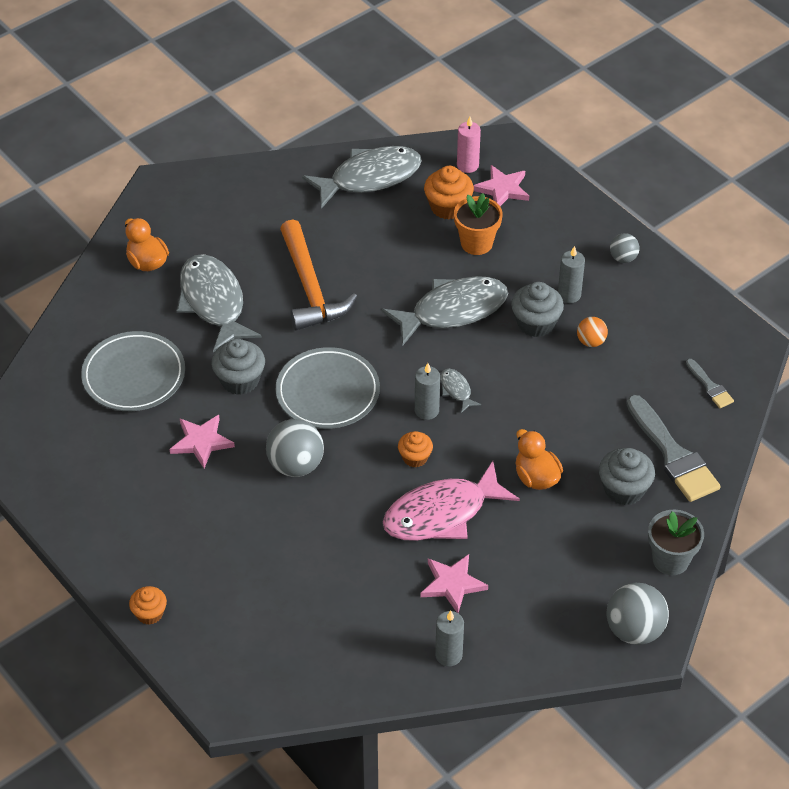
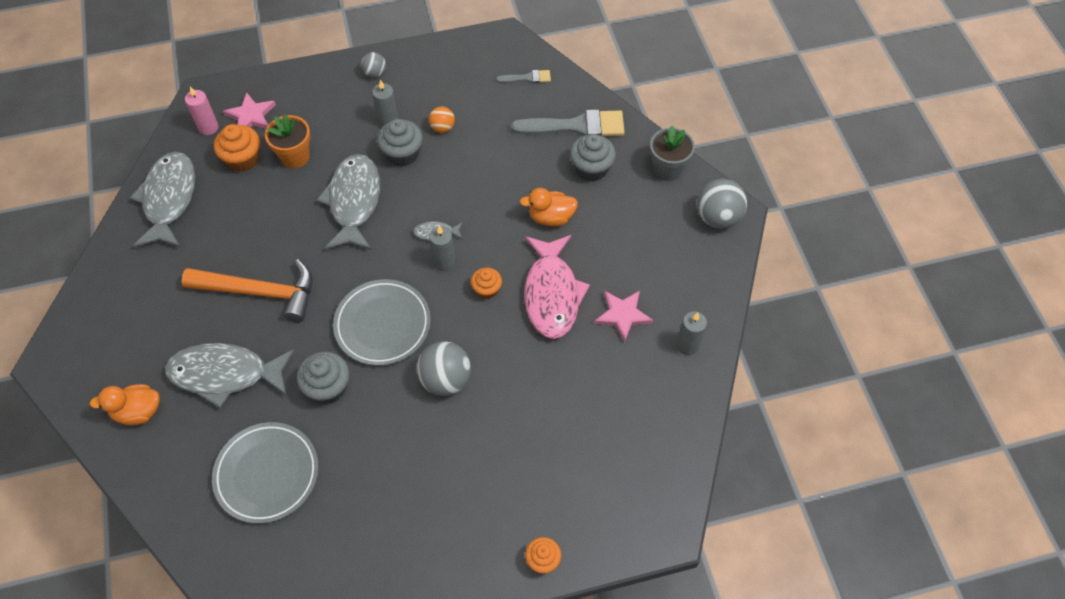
camera: 65 degrees left, 10 degrees up
pink star [170,415,235,468] -> none

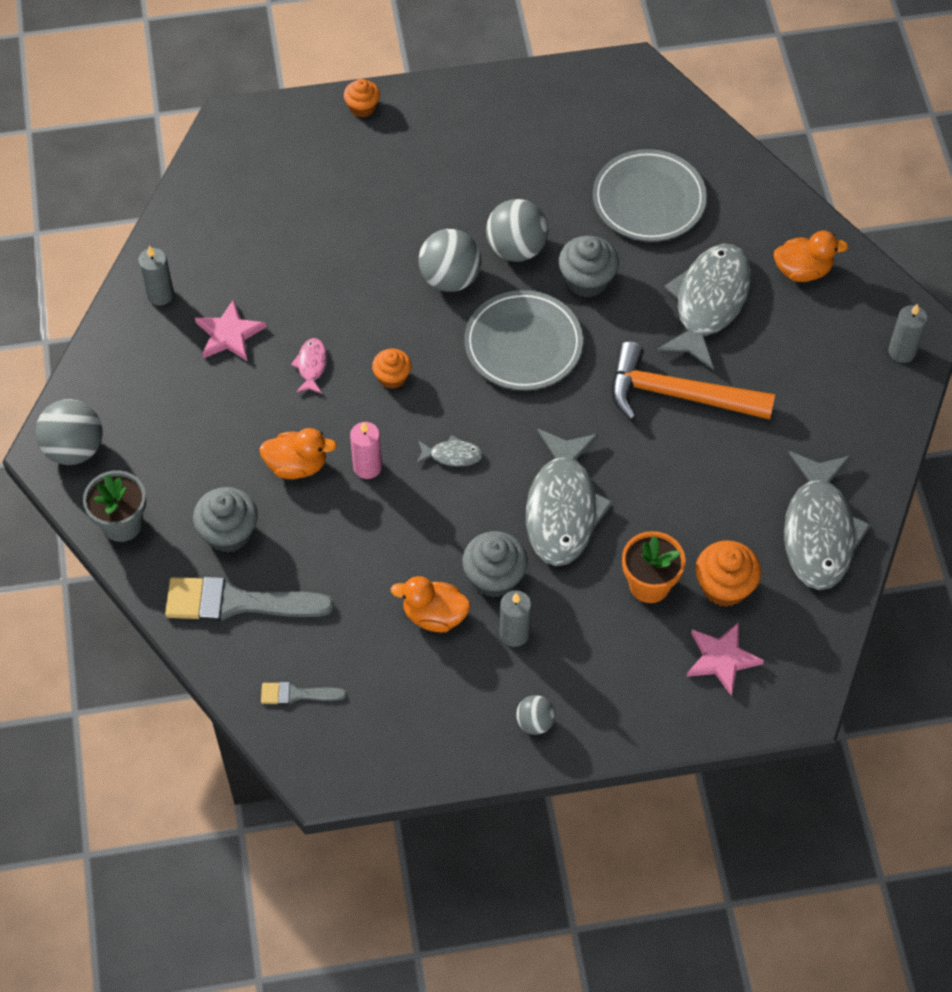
camera: 175 degrees left, 0 degrees up
grey fish [165,343,295,408] -> grey fish turned 75 degrees counterclockwise [657,243,751,370]
pink candle [185,87,219,135] -> pink candle moved to [350,422,382,479]
orange ball [429,106,455,133] -> orange duck [391,576,471,632]
grey candle [429,226,455,271] -> grey candle moved to [888,304,928,363]
pink fish [524,235,590,339] -> pink fish [291,338,327,393], size x0.43
none -> grey ball [486,199,548,262]

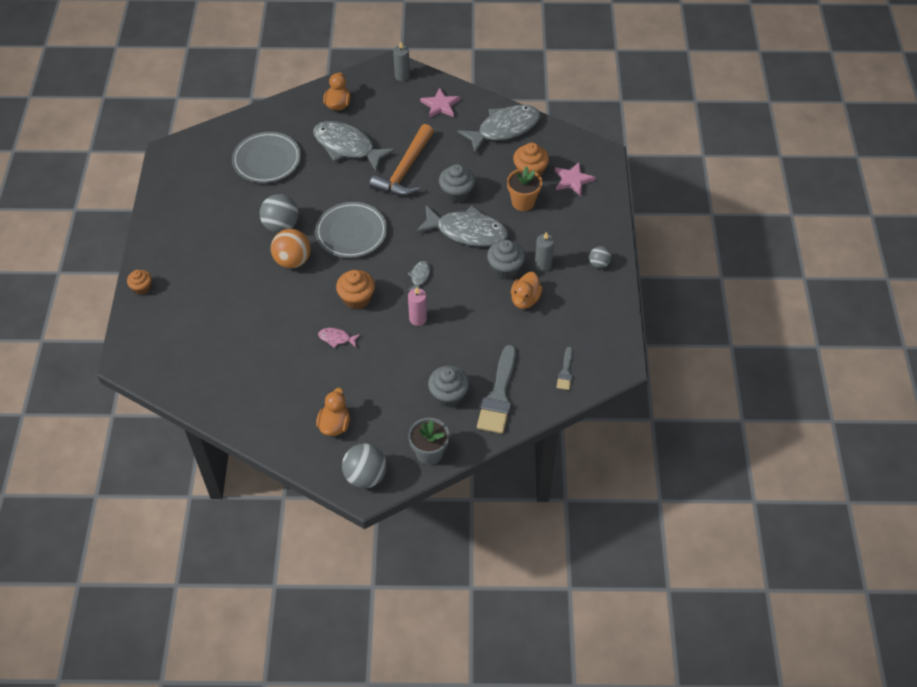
camera: 80 degrees left, 5 degrees down
grey candle [138,246,174,306] -> none
pink star [195,299,266,361] -> pink star moved to [420,87,460,118]
orange duck [259,428,337,479] -> orange duck moved to [316,388,350,436]
orange cupcake [372,349,411,389] -> orange cupcake [336,270,375,309], size x1.57
grey ball [418,229,481,292] -> orange ball [271,229,311,268]
grey cupcake [559,236,619,298] -> grey cupcake moved to [439,164,475,203]
grey fish [784,451,871,590] -> grey fish turned 45 degrees counterclockwise [458,105,541,153]

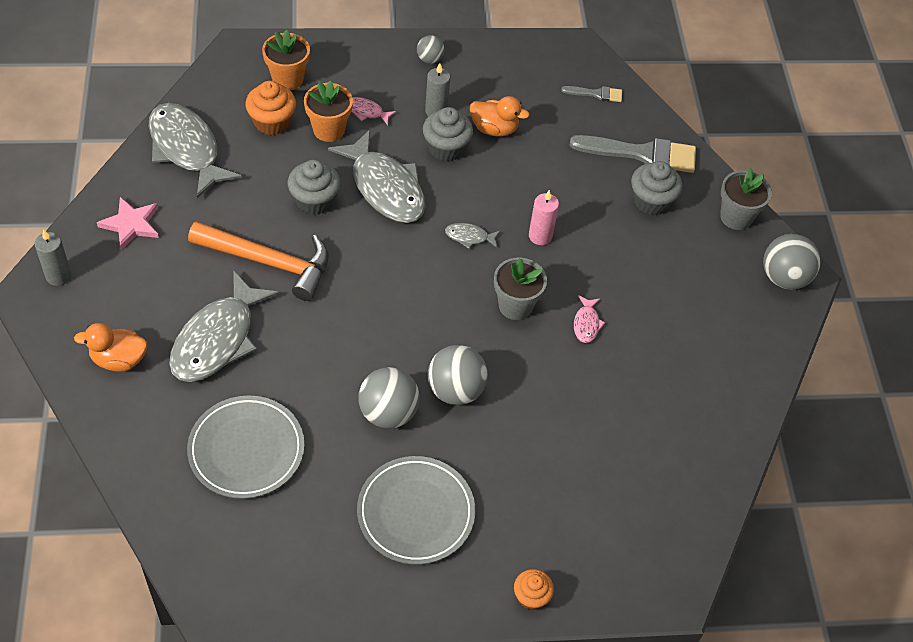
camera: 100 degrees left, 0 degrees up
orange ball [271,229,311,268] -> grey ball [427,345,488,405]
grey plate [315,202,387,258] -> grey plate moved to [357,456,475,565]
orange duck [316,388,350,436] -> none
orange cupcake [336,270,375,309] -> grey flower pot [494,258,547,320]
grey fish [415,205,508,246] -> grey fish turned 135 degrees clockwise [328,129,425,223]
pink star [555,162,596,196] -> orange flower pot [262,30,310,91]
none -> pink fish [351,97,396,125]

